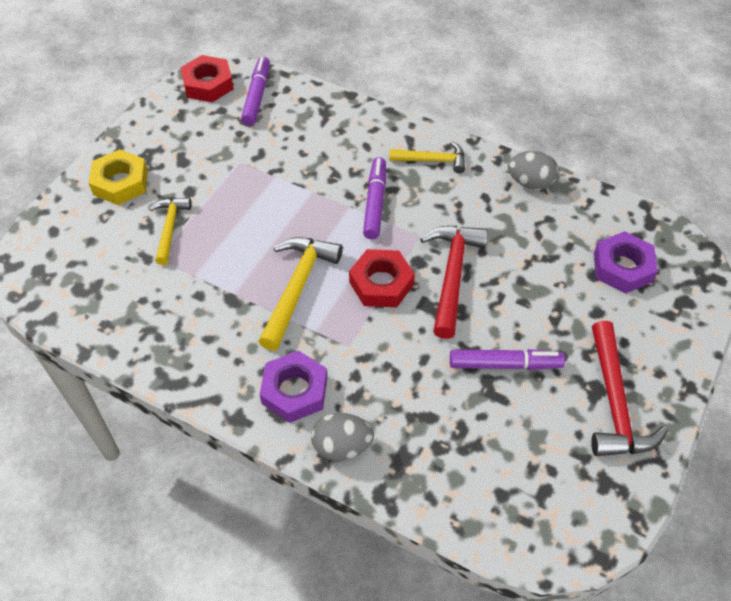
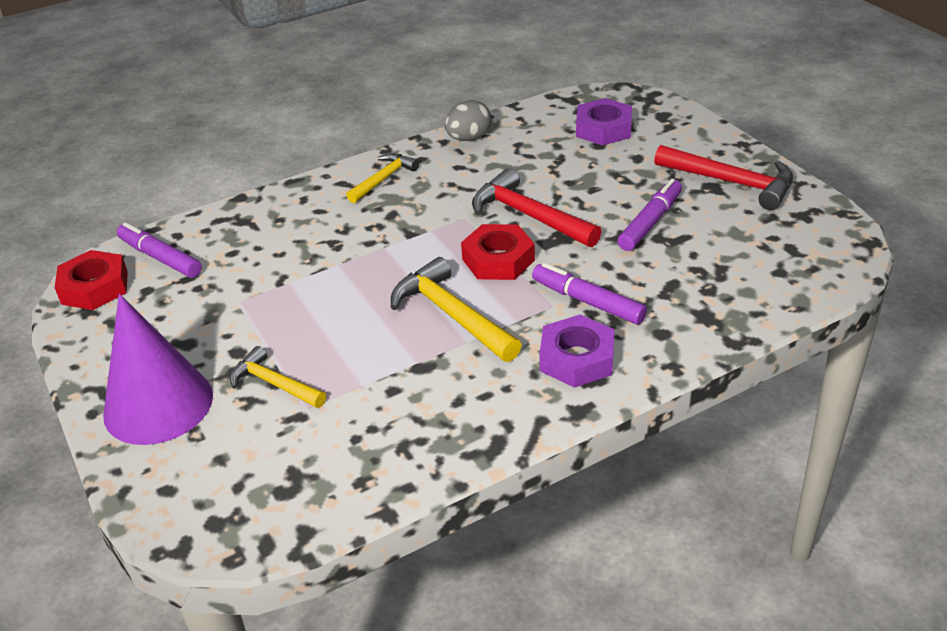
camera: 55 degrees left, 15 degrees down
yellow nut [89,149,148,205] -> purple cone [103,294,213,445]
grey egg [311,413,374,461] -> none
purple marker [363,157,386,239] -> purple marker moved to [532,263,647,324]

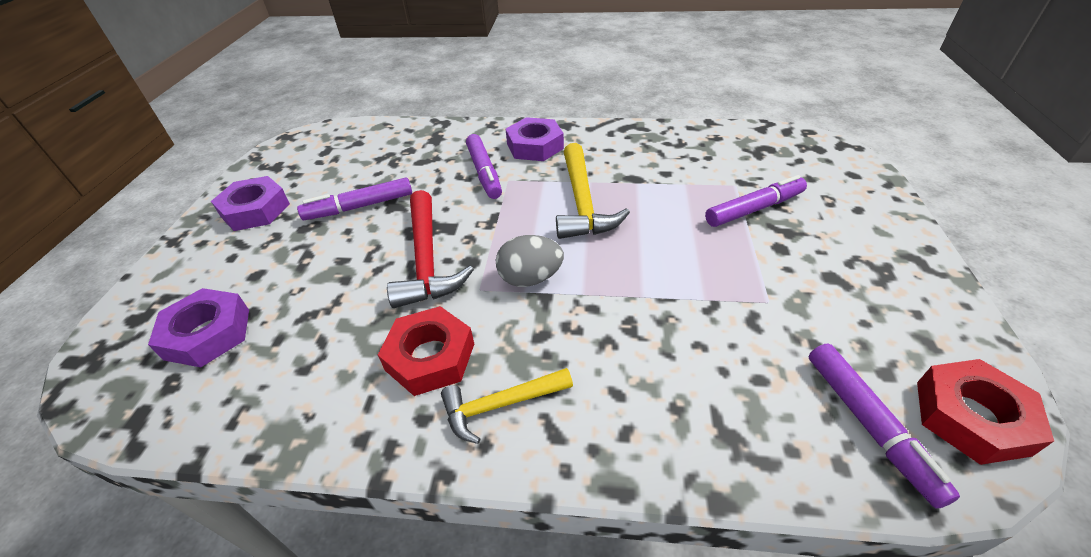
camera: 145 degrees left, 5 degrees up
purple cone [103,294,213,445] -> none
yellow hammer [230,346,326,408] -> purple marker [705,175,807,227]
grey egg [445,100,491,141] -> grey egg moved to [496,235,564,287]
red nut [461,224,535,280] -> red nut moved to [378,306,474,396]
red hammer [654,145,793,210] -> purple nut [211,176,290,231]

